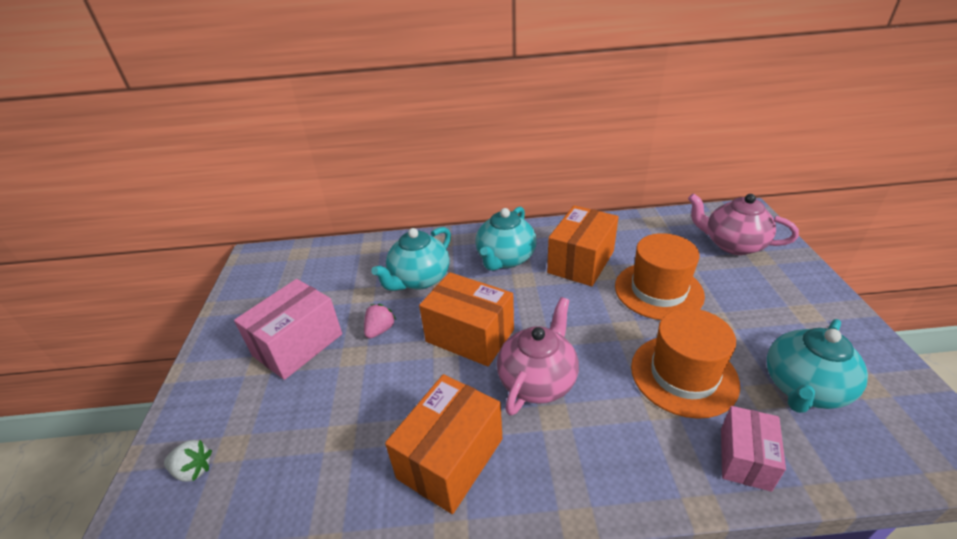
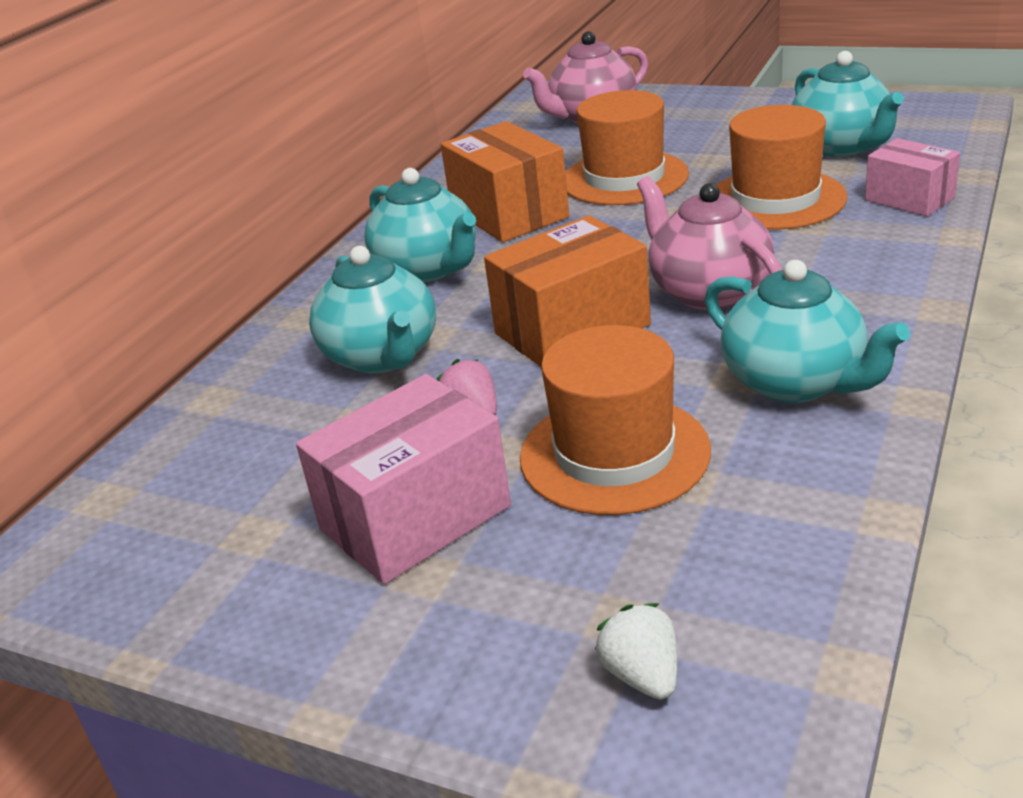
camera: 60 degrees left, 5 degrees down
white strawberry [164,440,212,482] -> white strawberry turned 60 degrees counterclockwise [595,603,677,700]
pink box [234,279,342,380] -> pink box turned 75 degrees clockwise [296,374,511,584]
orange box [385,374,502,514] -> turquoise teapot [704,260,910,403]
none -> orange hat [520,325,711,515]

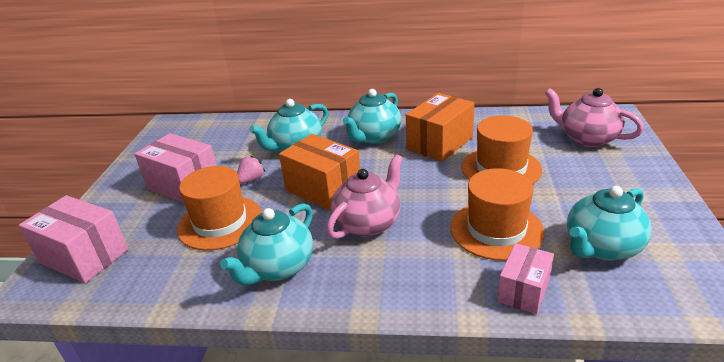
camera: 70 degrees right, 0 degrees up
white strawberry [595,603,677,700] -> pink box [19,195,128,283]

